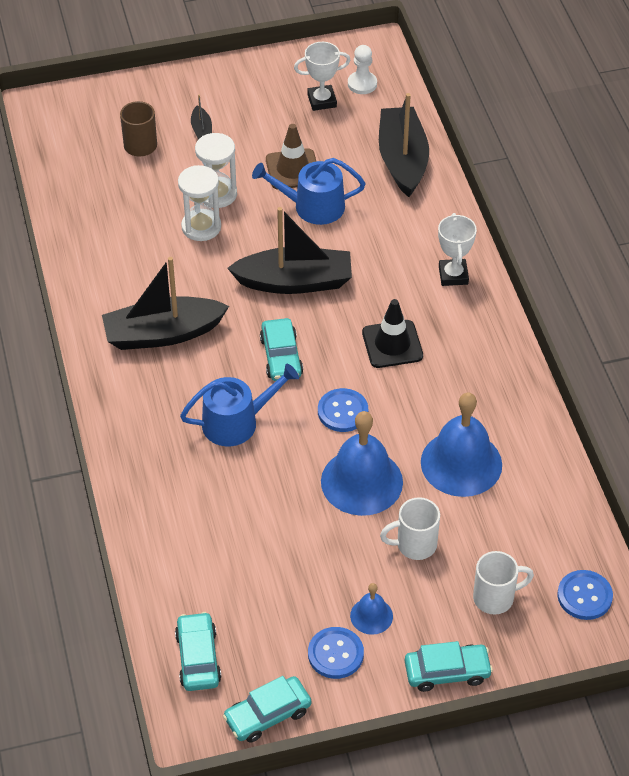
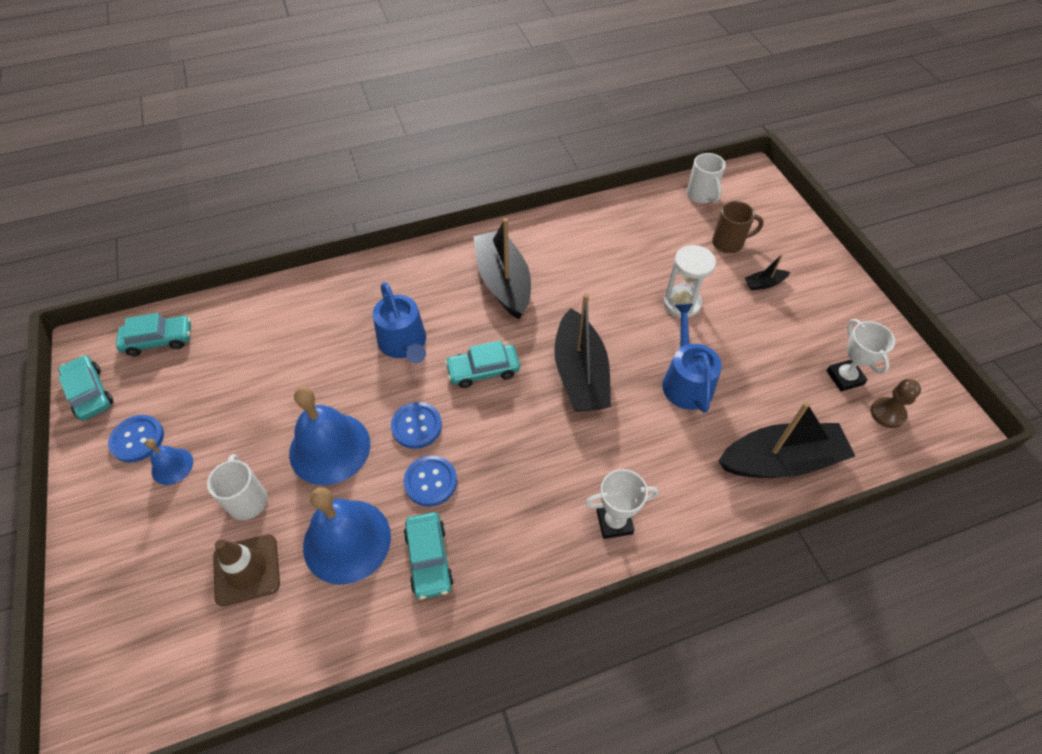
camera: 85 degrees right, 5 degrees up
white hourglass [178,165,221,241] -> none
brown traffic cone [266,124,316,190] -> brown traffic cone moved to [213,534,280,606]
white pawn [348,45,377,94] -> brown pawn [870,379,921,428]
black traffic cone [362,299,423,368] -> none
turquoise car [405,641,493,692] -> turquoise car moved to [404,512,454,600]
white mug [473,551,534,614] -> white mug moved to [687,153,726,204]
blue button [557,570,613,620] -> blue button moved to [404,456,457,507]

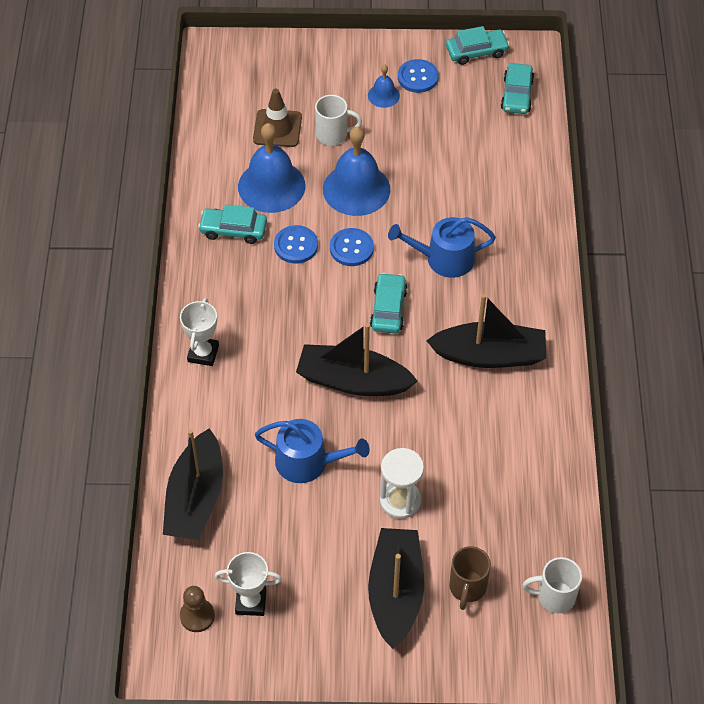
camera: 110 degrees right, 0 degrees up
black boat [745,254,790,290] -> black boat [368,528,424,649], size x2.36

